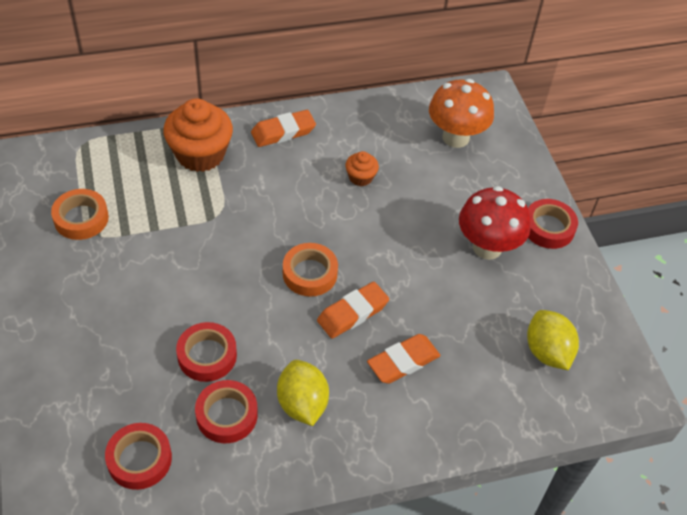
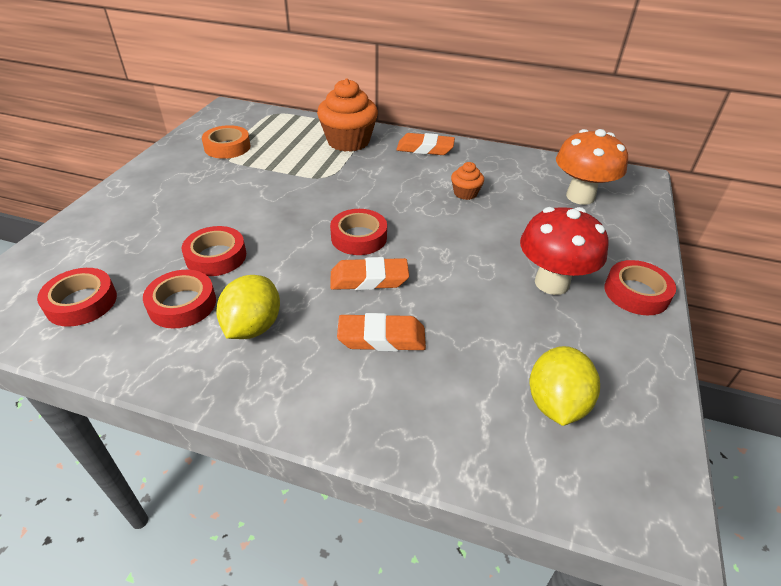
camera: 35 degrees right, 10 degrees down
orange tape [283,243,338,297] -> red tape [330,209,387,255]

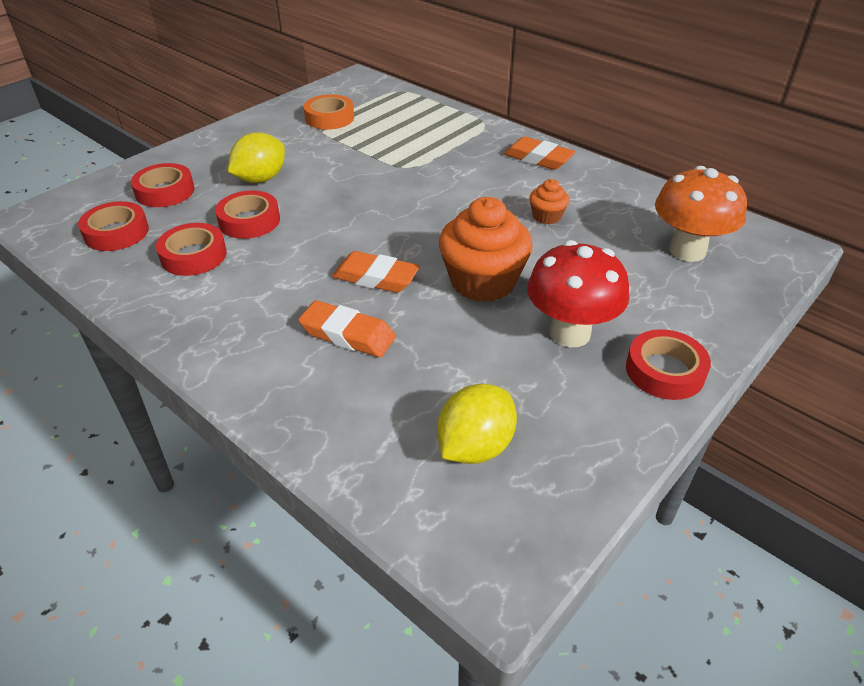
camera: 25 degrees right, 0 degrees up
yellow lemon [216,275,280,339] -> yellow lemon moved to [228,132,285,183]
orange cupcake [317,79,378,152] -> orange cupcake moved to [439,197,533,302]
red tape [330,209,387,255] -> red tape moved to [131,163,195,207]

